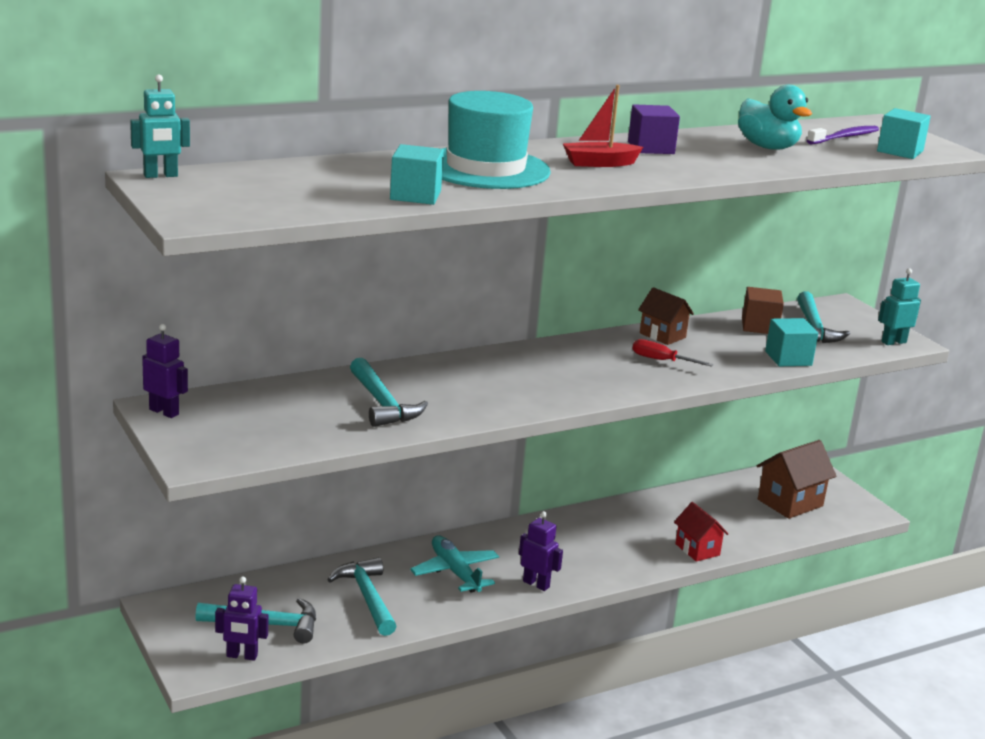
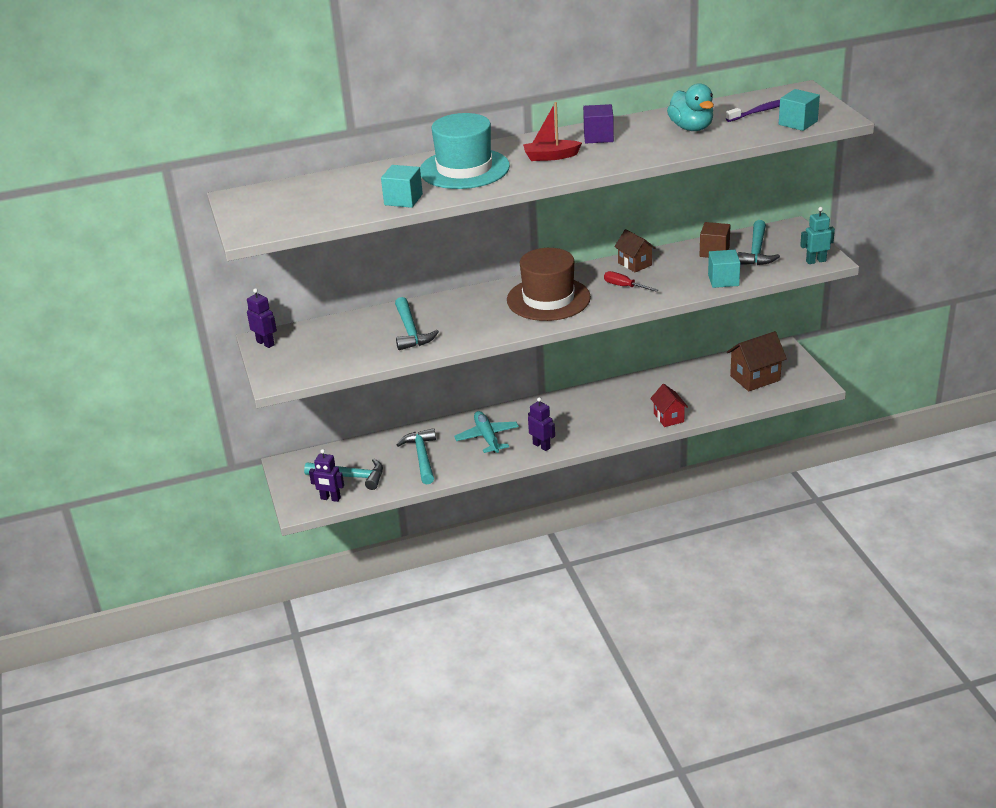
camera: 15 degrees right, 10 degrees up
turquoise robot [130,75,190,178] -> none
none -> brown hat [507,248,591,321]

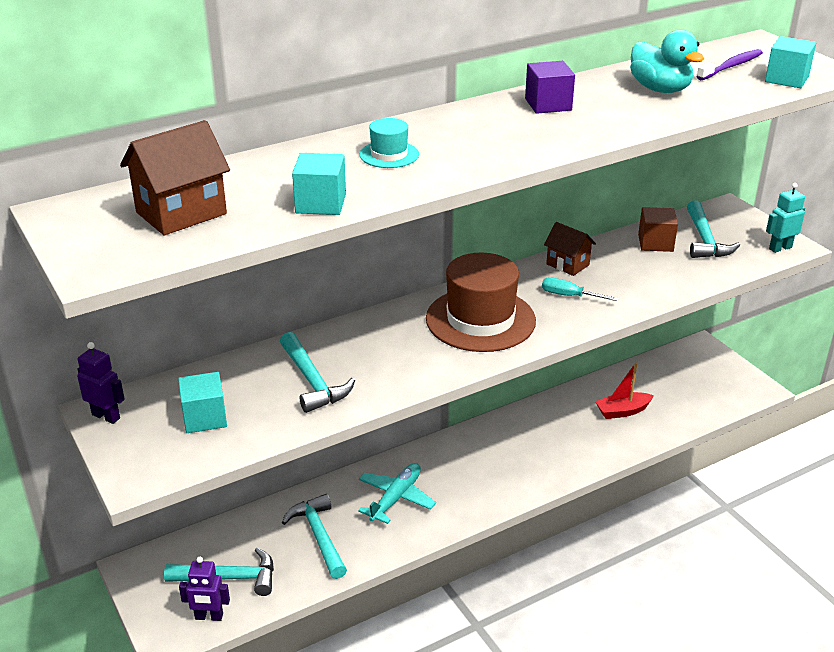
camera: 15 degrees left, 0 degrees up
turquoise hat [420,113,510,189] -> turquoise hat [360,118,419,168], size x0.47
turquoise plane [454,411,519,453] -> turquoise plane turned 60 degrees clockwise [358,463,436,524]
red boat [523,102,582,161] -> red boat moved to [595,362,654,419]
purple robot [528,397,555,451] -> none
red screwdriver [604,271,658,292] -> turquoise screwdriver [542,277,619,301]
red house [650,384,688,427] -> none
turquoise cube [708,250,740,288] -> turquoise cube moved to [178,372,227,433]
brown house [727,331,787,391] -> brown house moved to [120,120,230,235]

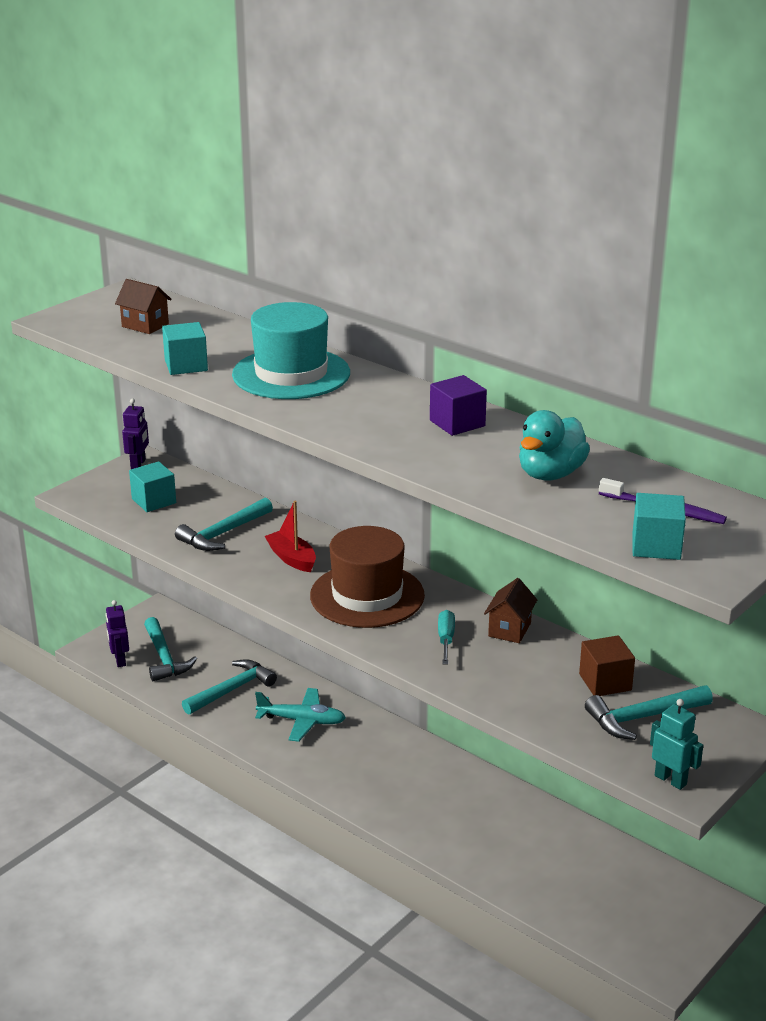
camera: 70 degrees right, 5 degrees down
brown house [120,120,230,235] -> brown house [115,279,172,334], size x0.65
turquoise hat [360,118,419,168] -> turquoise hat [232,302,350,399], size x2.14
red boat [595,362,654,419] -> red boat moved to [265,501,316,572]

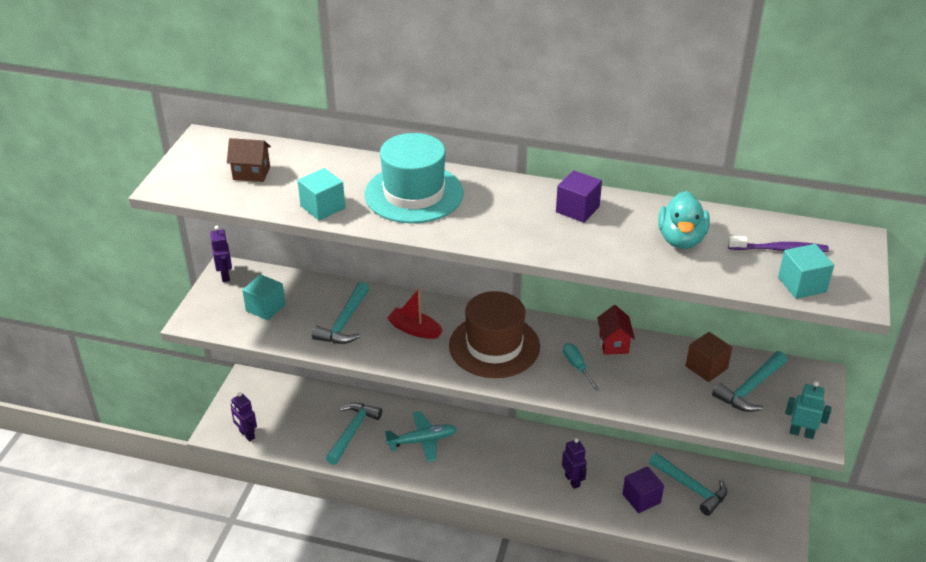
camera: 25 degrees left, 10 degrees up
turquoise hammer [144,617,197,681] -> turquoise hammer moved to [649,453,727,516]
brown house [484,578,537,643] -> red house [597,305,635,355]
none -> purple robot [562,438,587,489]
none -> purple cube [622,466,664,513]

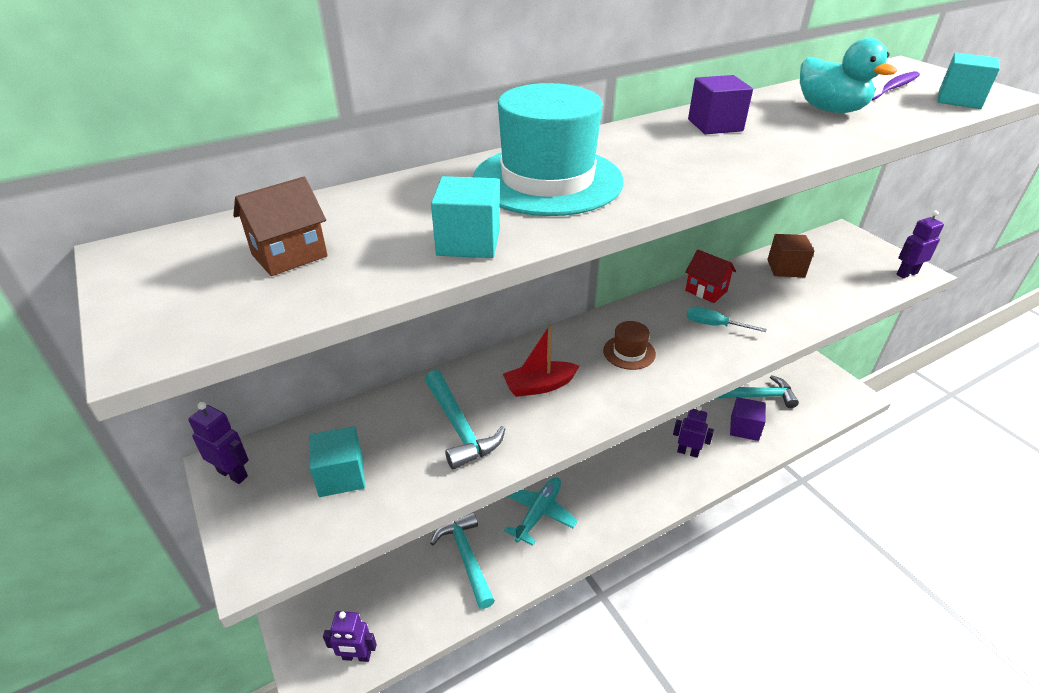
camera: 45 degrees left, 0 degrees up
brown hat [449,291,540,378] -> brown hat [603,321,656,370], size x0.47
turquoise hammer [712,351,787,412] -> none
turquoise robot [785,381,832,439] -> purple robot [896,210,944,278]

